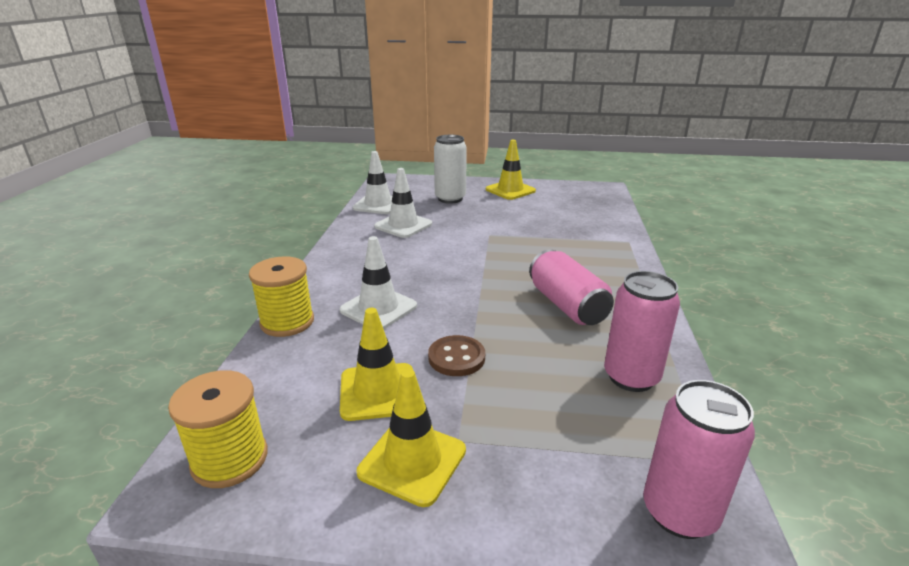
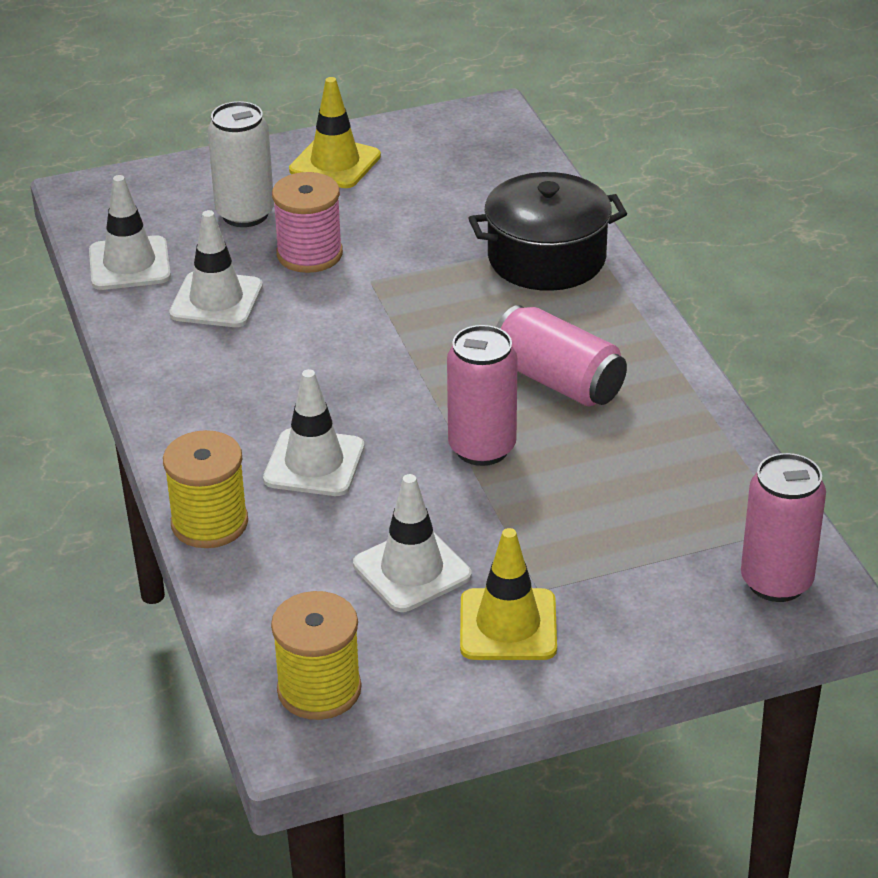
camera: 25 degrees left, 10 degrees up
yellow traffic cone [340,308,413,421] -> white traffic cone [353,474,472,612]
brown button [428,335,485,376] -> none
pink can [604,271,680,392] -> pink can moved to [447,325,518,466]
none -> pink spool [272,172,343,273]
none -> black pot [468,172,627,291]

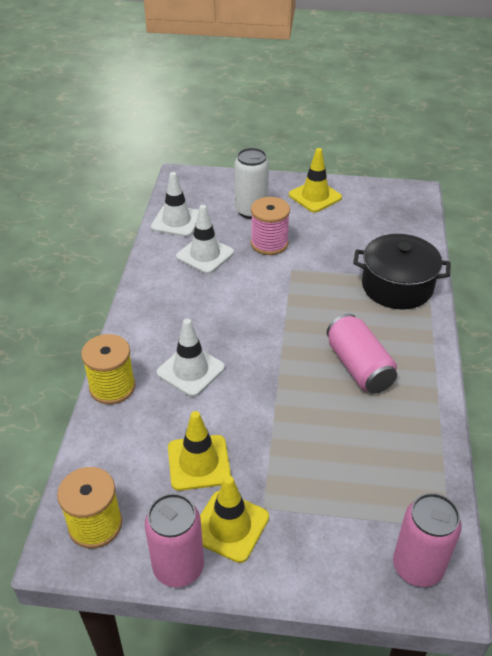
camera: 25 degrees right, 5 degrees up
white traffic cone [353,474,472,612] -> yellow traffic cone [168,411,231,491]
pink can [447,325,518,466] -> pink can moved to [145,493,204,587]

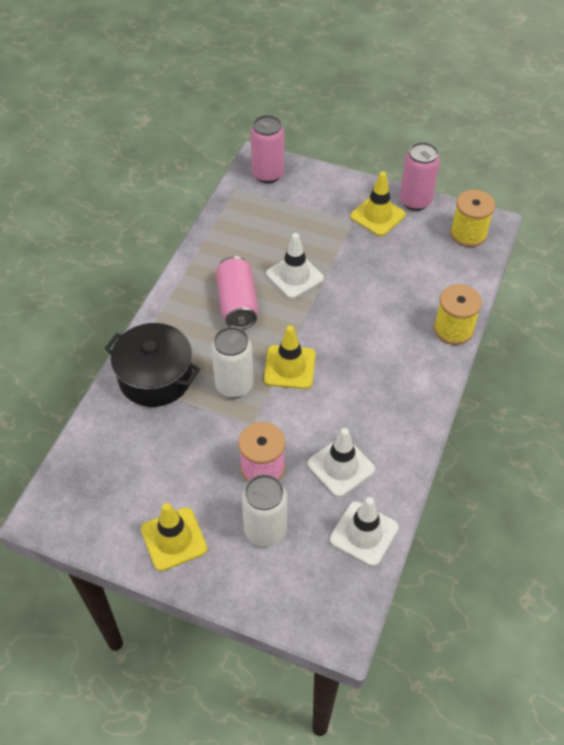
camera: 165 degrees left, 10 degrees up
white traffic cone [156,319,225,397] -> white traffic cone moved to [266,233,324,299]
yellow traffic cone [168,411,231,491] -> yellow traffic cone moved to [264,326,316,389]
none -> white can [211,327,254,398]

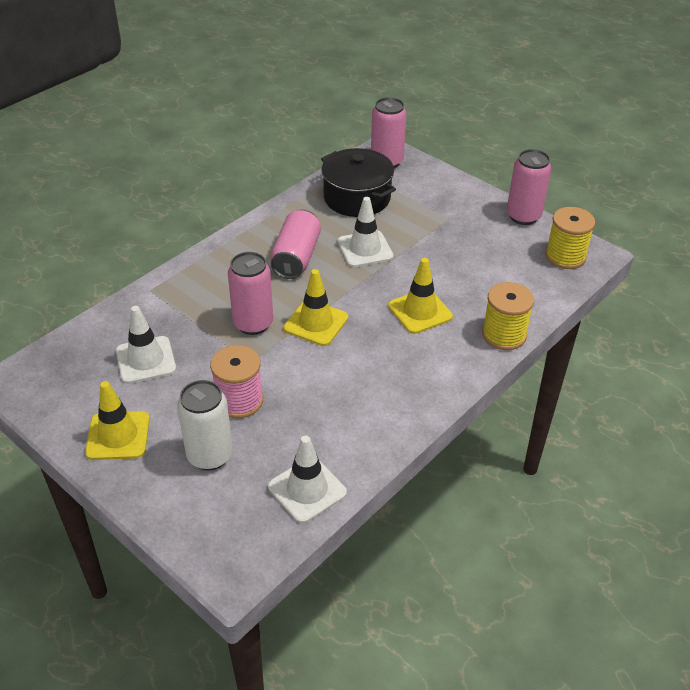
camera: 20 degrees right, 10 degrees down
black pot [104,323,200,407] -> black pot moved to [321,148,396,217]
white can [211,327,254,398] -> pink can [228,252,273,335]
white traffic cone [307,428,375,497] -> white traffic cone moved to [116,306,176,384]
yellow traffic cone [350,171,406,236] -> yellow traffic cone moved to [388,258,453,334]

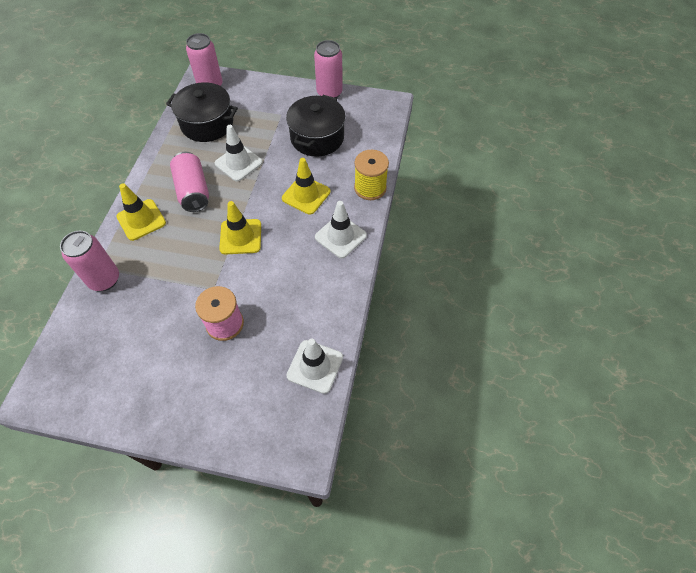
camera: 30 degrees left, 15 degrees up
yellow traffic cone [85,381,150,460] -> yellow traffic cone moved to [116,183,166,241]
white traffic cone [116,306,176,384] -> white traffic cone moved to [315,201,367,258]
white can [177,380,233,470] -> none
pink can [228,252,273,335] -> pink can moved to [60,231,119,291]
yellow spool [545,207,595,269] -> none
none -> black pot [286,95,346,157]

